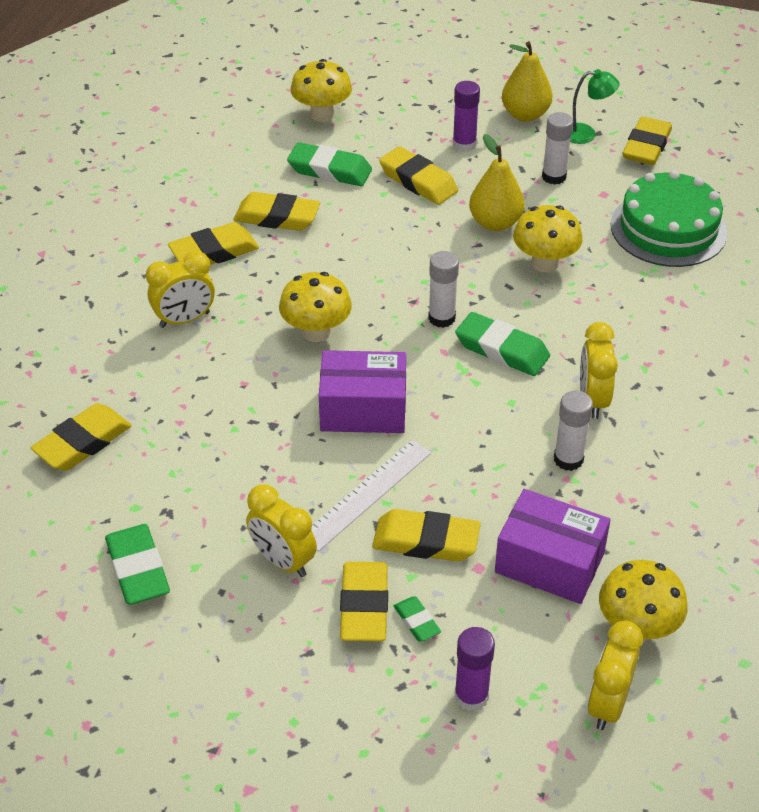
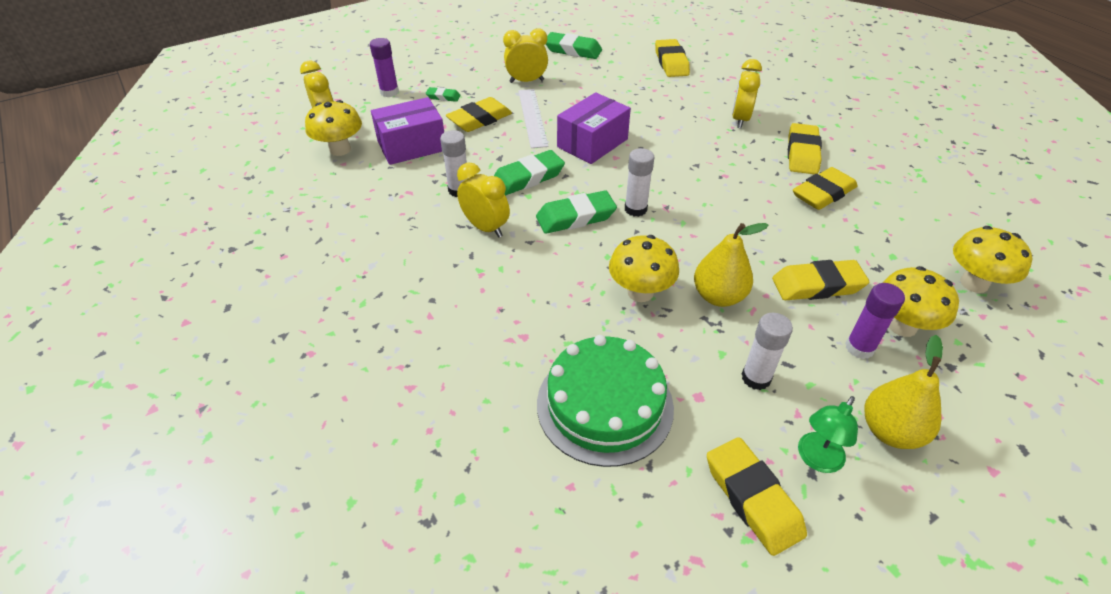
camera: 130 degrees right, 0 degrees up
yellow mushroom [279,272,352,342] -> yellow mushroom moved to [882,266,959,337]
green eraser [287,142,372,186] -> green eraser moved to [494,150,565,196]
yellow eraser [340,562,388,641] -> none

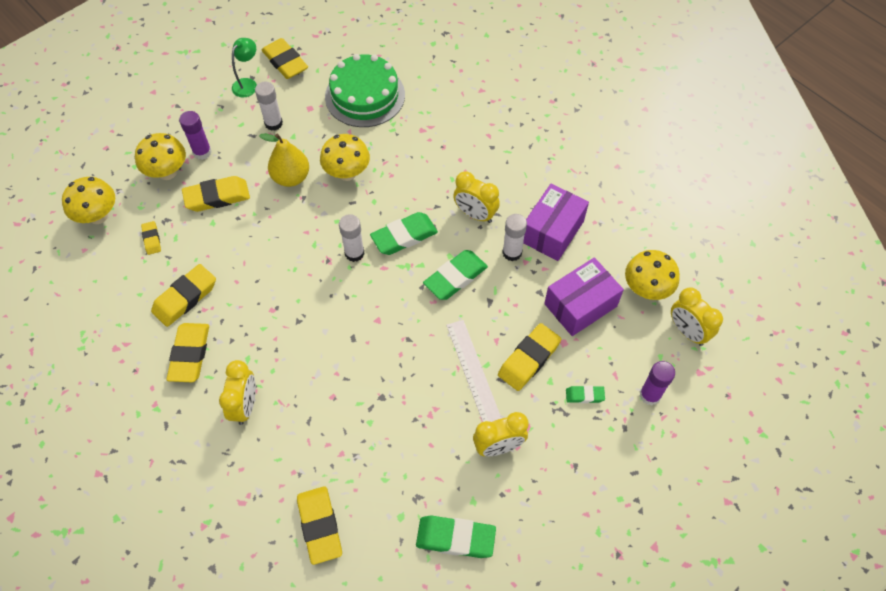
camera: 170 degrees right, 15 degrees up
purple box [557,92,631,164] -> purple box moved to [523,183,589,261]
yellow pear [865,335,943,449] -> none
none -> yellow eraser [141,221,161,255]

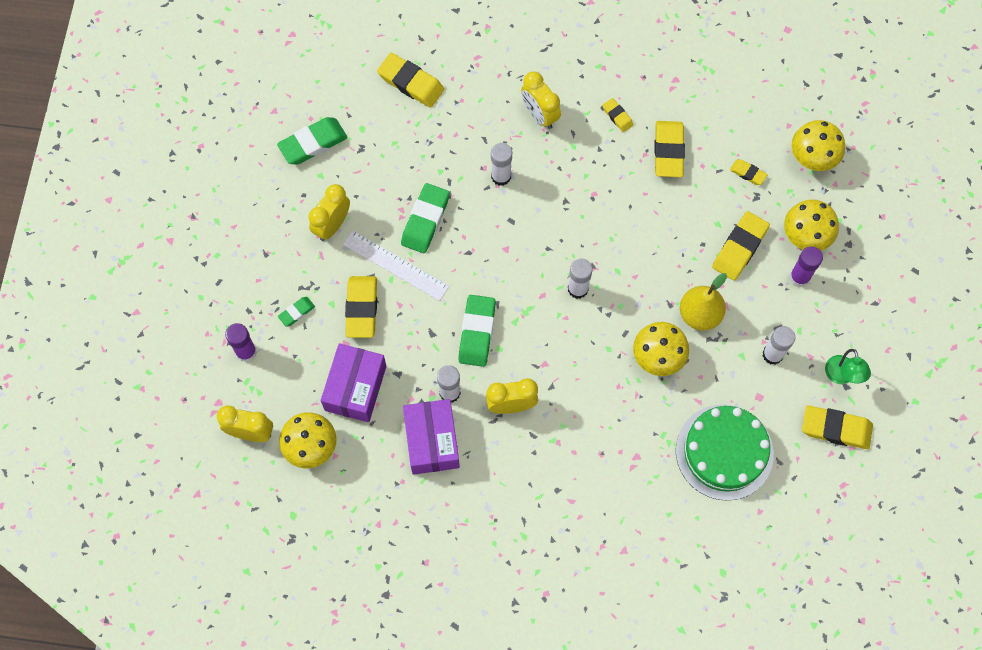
camera: 140 degrees right, 10 degrees up
yellow eraser [167,323,209,382] -> yellow eraser [602,98,633,132], size x0.53
green eraser [370,212,438,255] -> green eraser moved to [401,183,450,253]
none -> white glue stick [491,143,512,186]

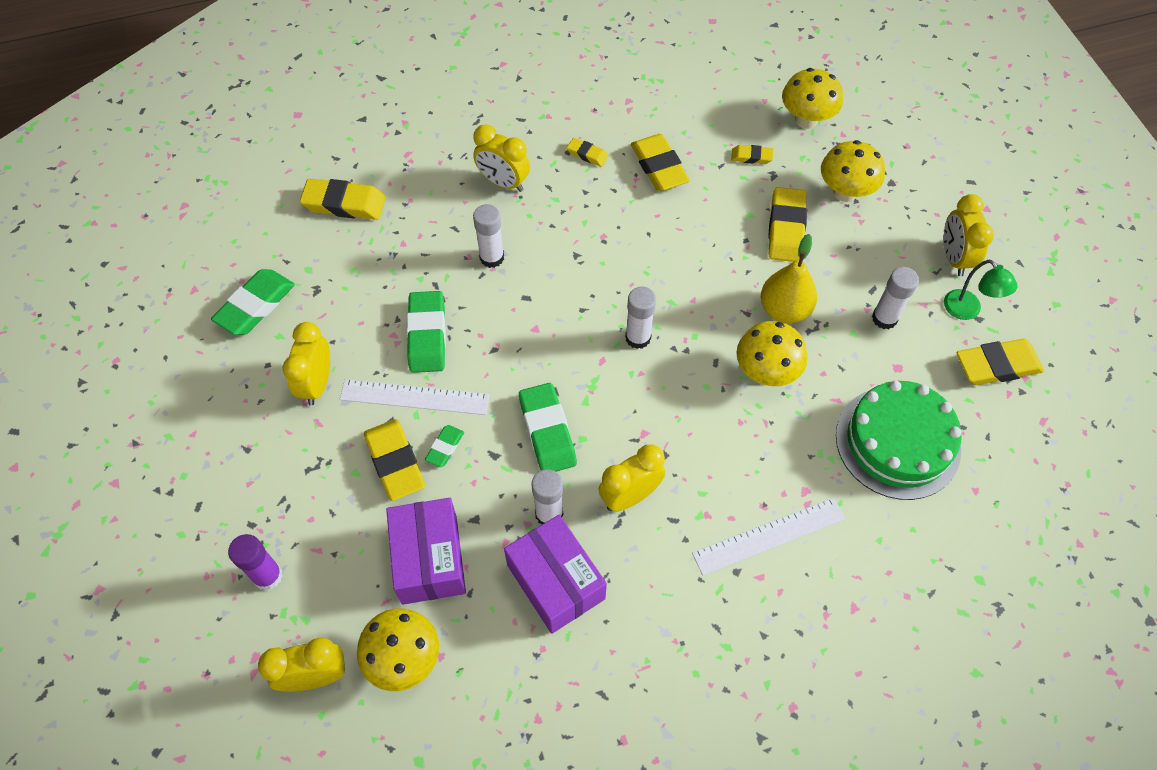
camera: 25 degrees left, 10 degrees down
green eraser [278,297,315,327] -> green eraser moved to [425,425,464,467]
purple glue stick [789,246,823,287] -> none
none -> white ruler [692,498,845,575]
none -> yellow clock [944,194,994,276]

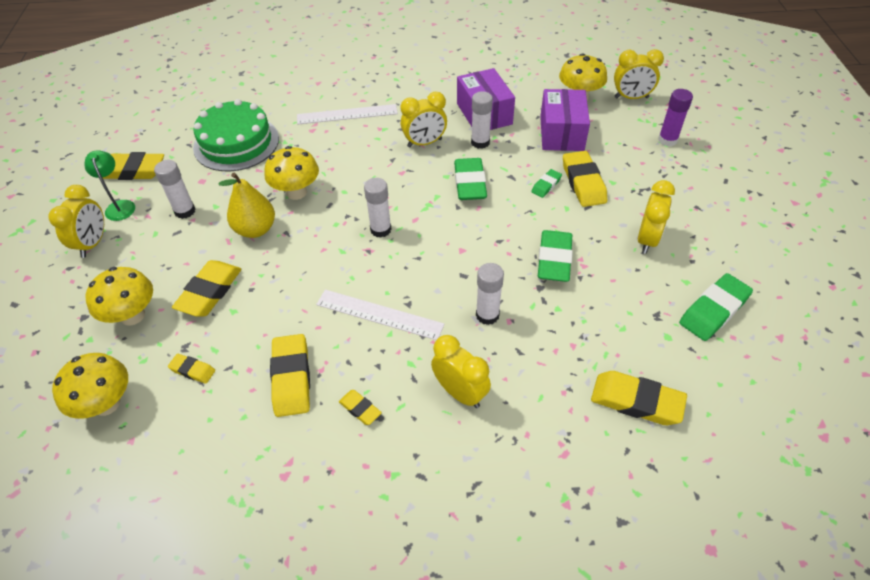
camera: 165 degrees left, 10 degrees down
white ruler [340,379,490,415] -> white ruler moved to [316,290,445,340]

